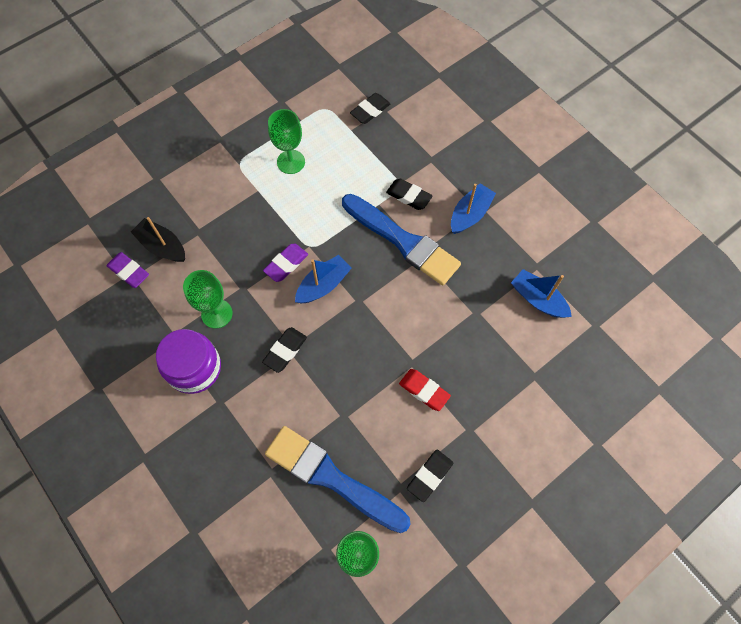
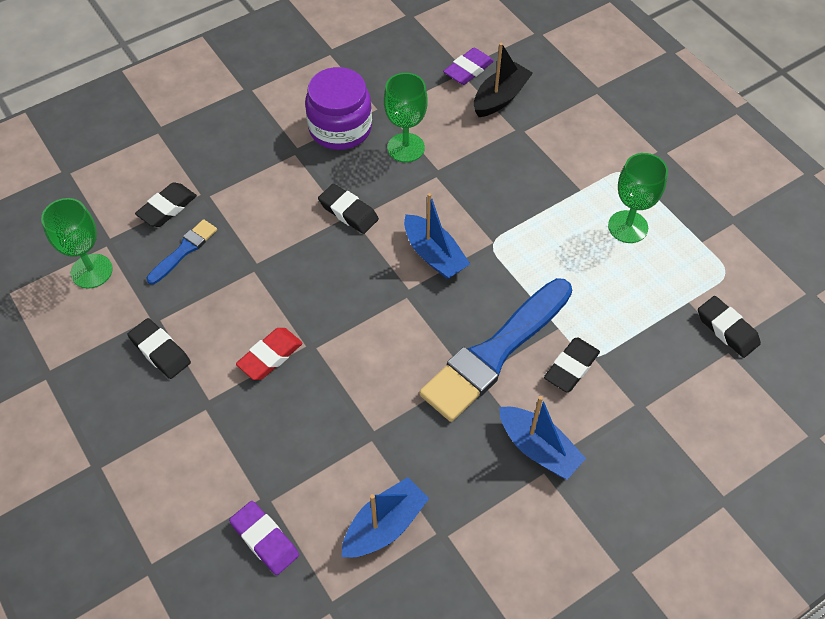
camera: 95 degrees right, 10 degrees down
purple eraser [263,244,308,282] -> purple eraser moved to [229,501,299,575]
blue brush [265,426,411,533] -> blue brush [146,219,217,285], size x0.47
none -> black eraser [135,182,197,227]

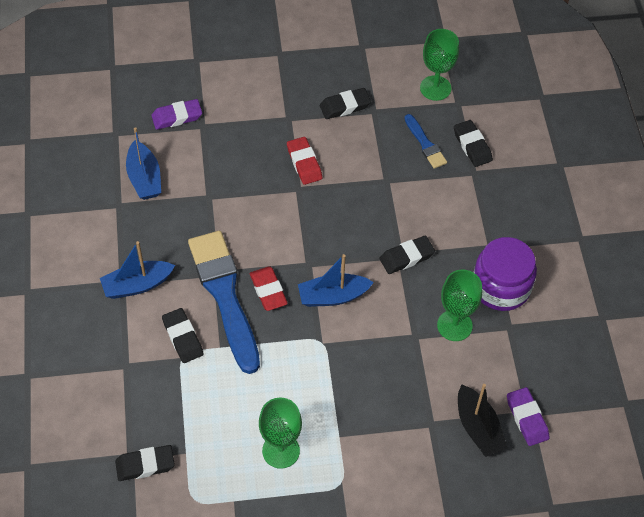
camera: 115 degrees right, 0 degrees up
none -> red eraser [250,266,288,311]

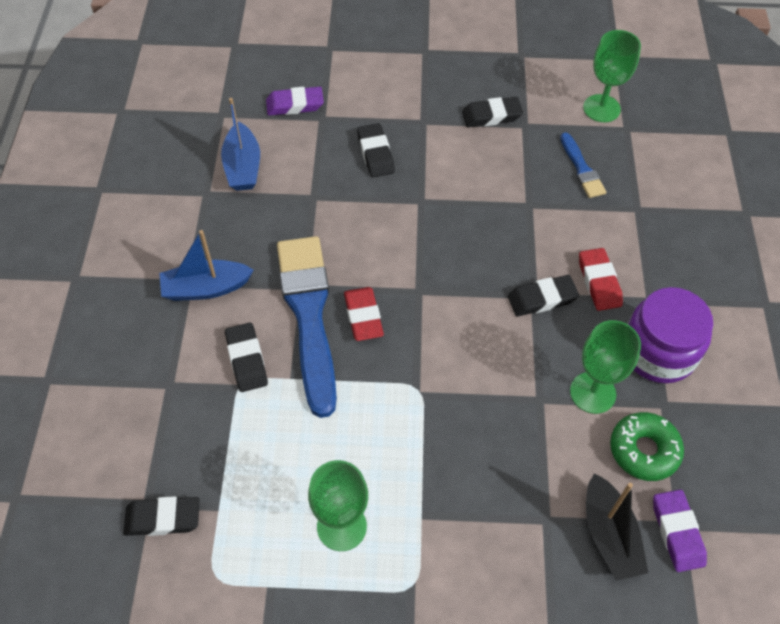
camera: 10 degrees right, 0 degrees up
red eraser [287,137,322,185] -> red eraser moved to [579,248,623,311]
blue boat [298,254,374,307] -> none
black eraser [454,120,493,167] -> black eraser moved to [357,123,395,177]
none -> green donut [610,412,684,481]

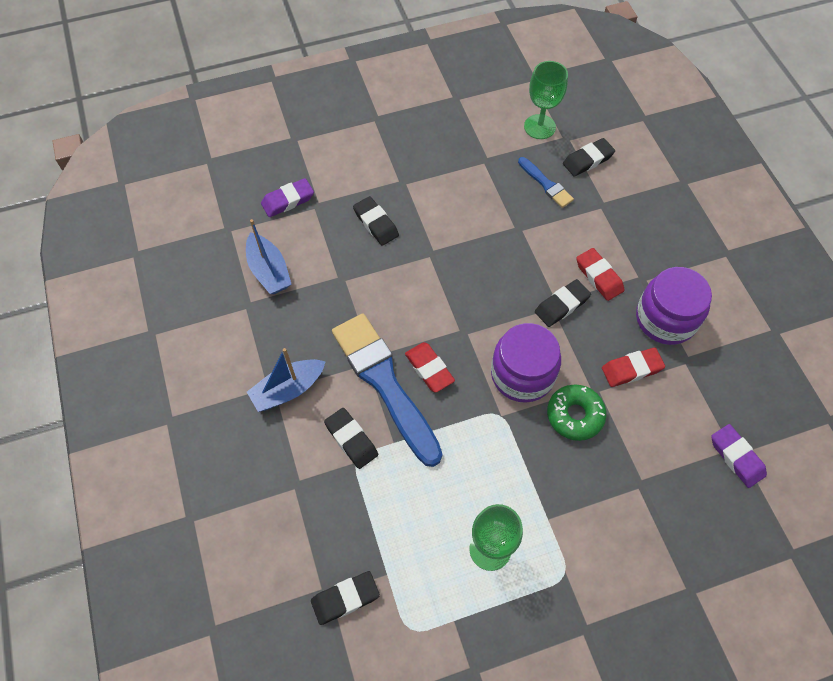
camera: 20 degrees left, 5 degrees up
black eraser [462,97,523,127] -> black eraser moved to [563,138,615,177]
green goblet [570,320,641,414] -> red eraser [602,348,665,387]
black boat [586,473,648,581] -> none
green donut [610,412,684,481] -> green donut moved to [547,384,606,441]
none -> purple jar [491,323,561,403]

